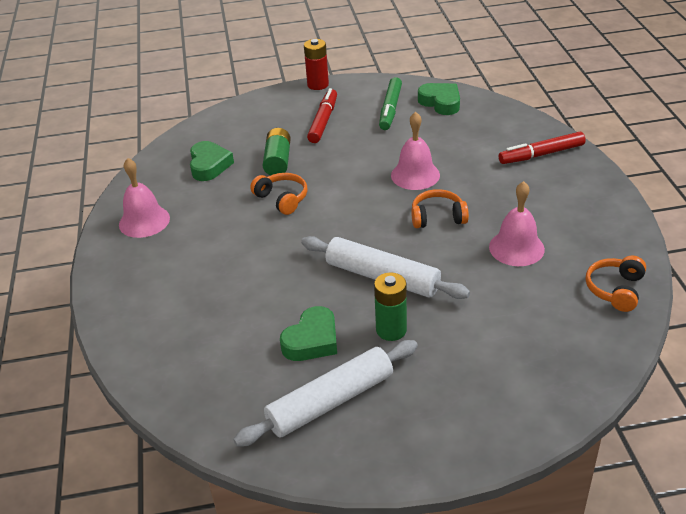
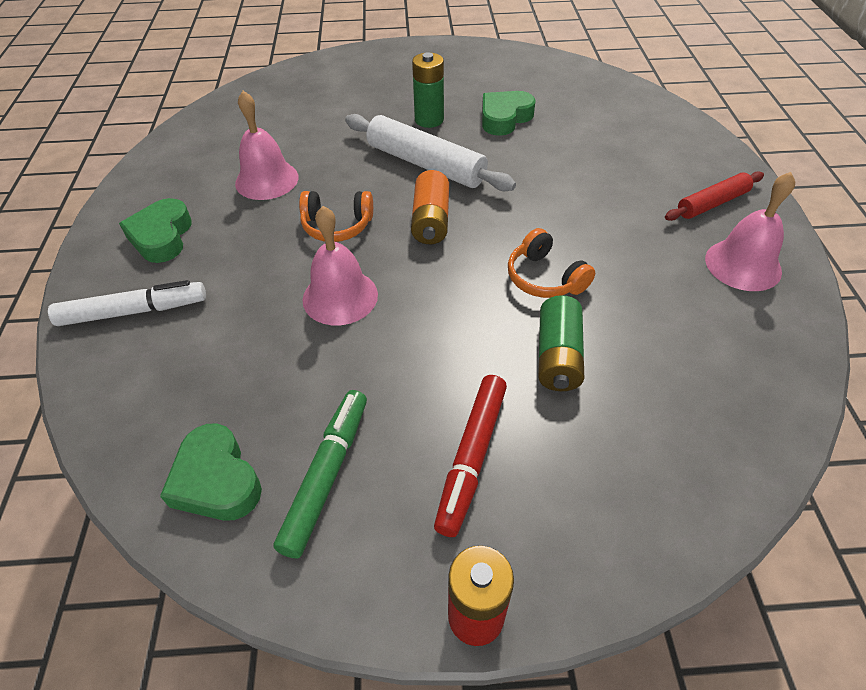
camera: 175 degrees left, 10 degrees up
green heart [190,141,234,181] -> green heart moved to [119,198,192,263]
white rolling pin [233,340,418,447] -> none
red marker [499,132,586,164] -> white marker [48,280,206,326]
orange headphones [586,256,646,312] -> none
none -> orange battery [411,170,449,244]
none -> red rolling pin [665,171,764,221]

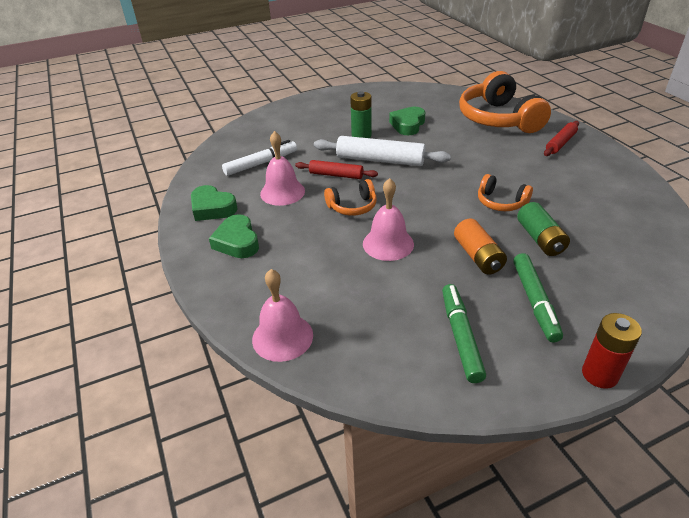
camera: 20 degrees left, 10 degrees down
white marker [48,280,206,326] -> white marker moved to [222,140,297,176]
green heart [160,423,262,521] -> green heart moved to [191,185,238,221]
orange battery [411,170,449,244] -> orange battery moved to [454,219,507,275]
red marker [434,375,507,537] -> green marker [513,253,563,342]
pink bell [705,172,795,291] -> pink bell moved to [252,269,313,362]
none -> red rolling pin [295,160,378,179]
none -> orange headphones [459,71,551,133]

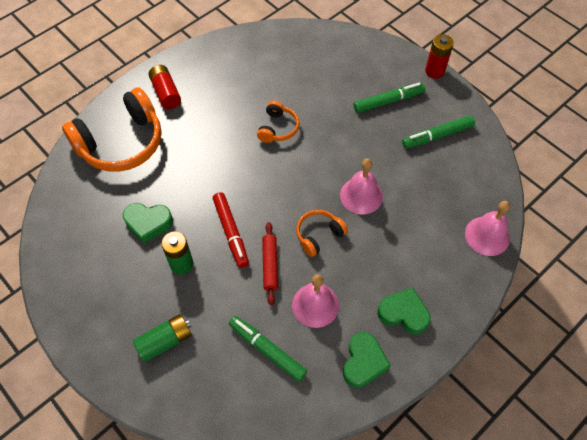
camera: 110 degrees left, 20 degrees up
green heart [209,214,259,258] -> green heart turned 120 degrees counterclockwise [377,287,431,334]
white marker [222,140,297,176] -> green marker [229,316,307,382]
white rolling pin [314,136,451,166] -> red marker [213,192,249,268]
orange headphones [324,179,377,216] -> orange headphones turned 90 degrees counterclockwise [296,210,348,257]
orange battery [454,219,507,275] -> none
green battery [517,202,570,256] -> green battery moved to [133,314,192,362]
red rolling pin [544,121,579,156] -> red battery [149,65,181,109]

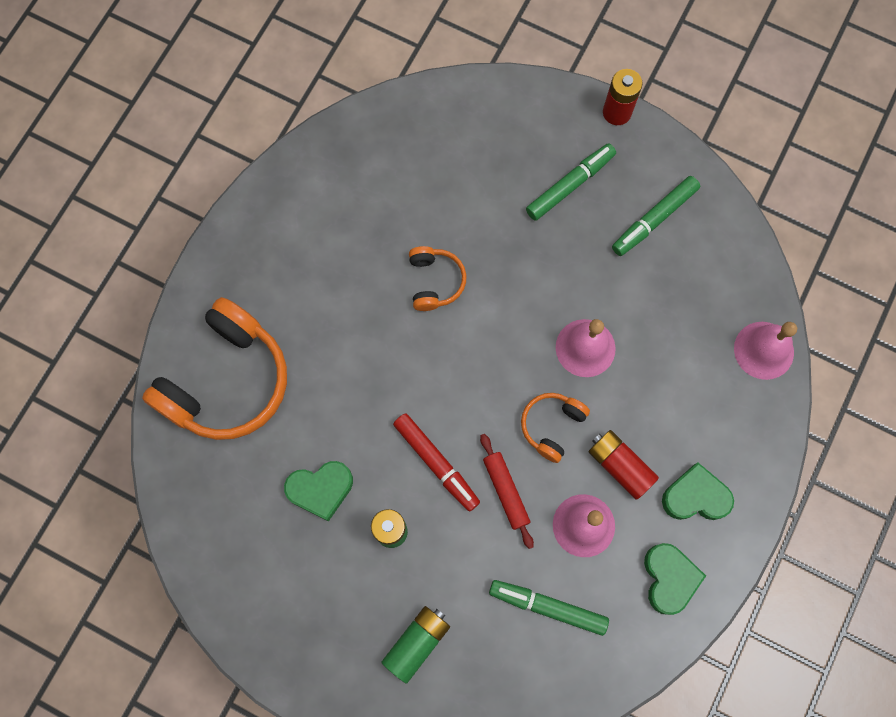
camera: 20 degrees left, 15 degrees up
red battery [149,65,181,109] -> red battery moved to [588,430,659,500]

